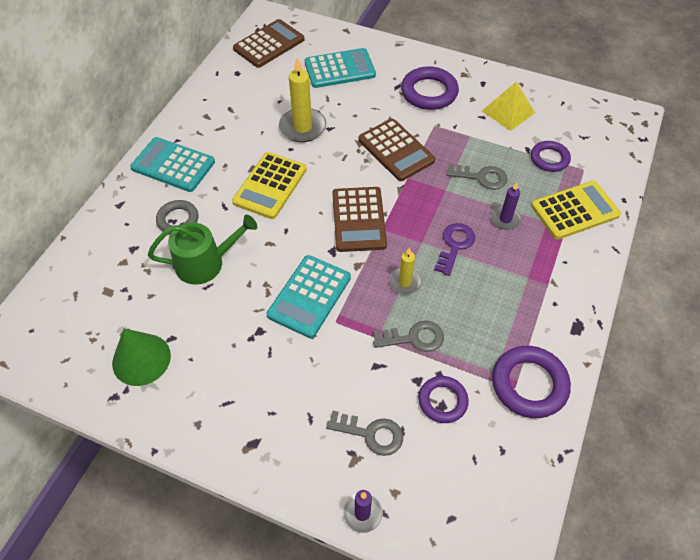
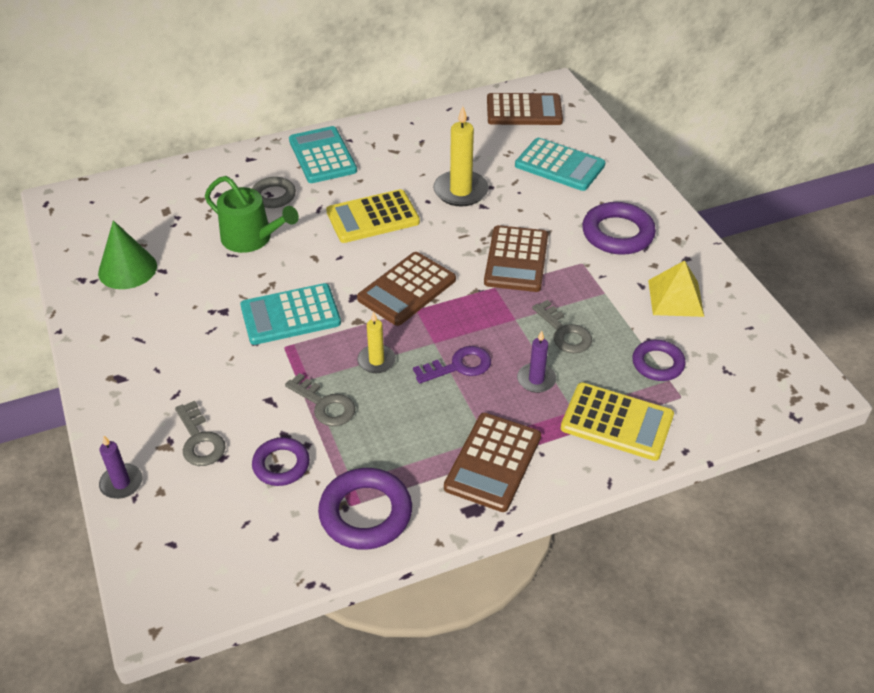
camera: 45 degrees right, 10 degrees down
none -> brown calculator [444,413,541,512]

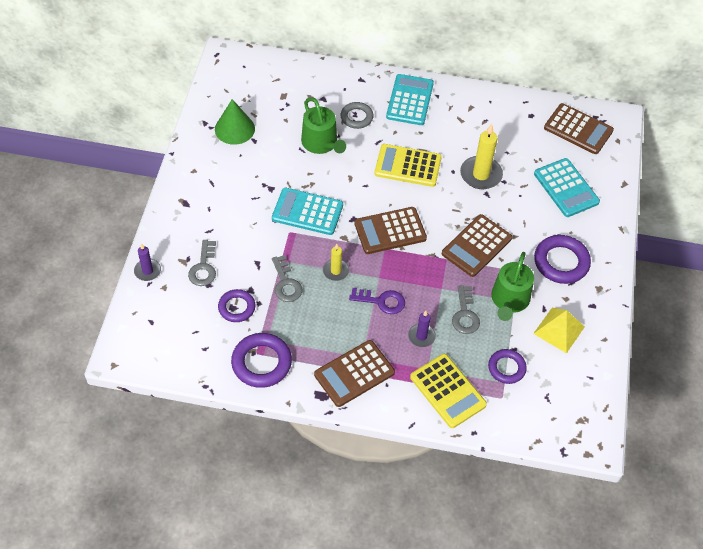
camera: 30 degrees right, 10 degrees up
none -> green watering can [491,252,534,321]

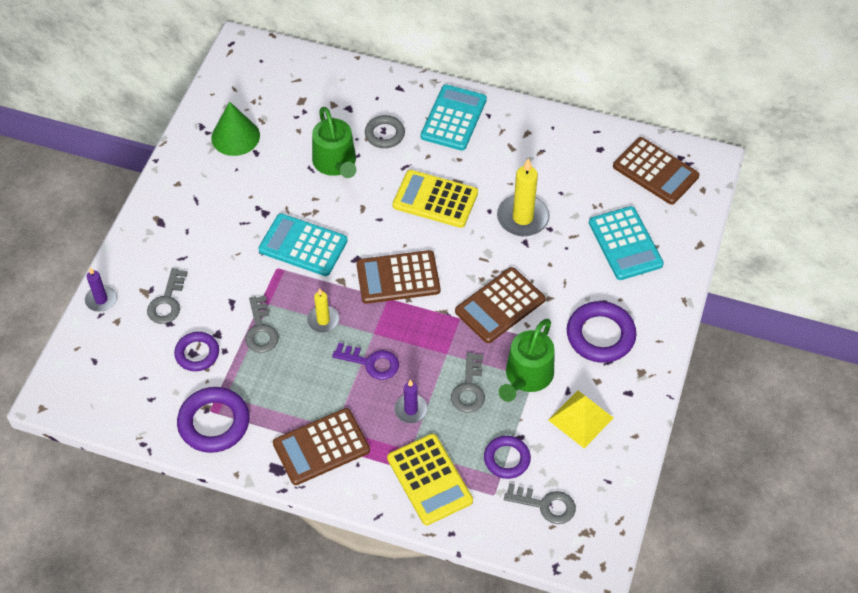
camera: 10 degrees right, 0 degrees up
none -> grey key [504,484,576,524]

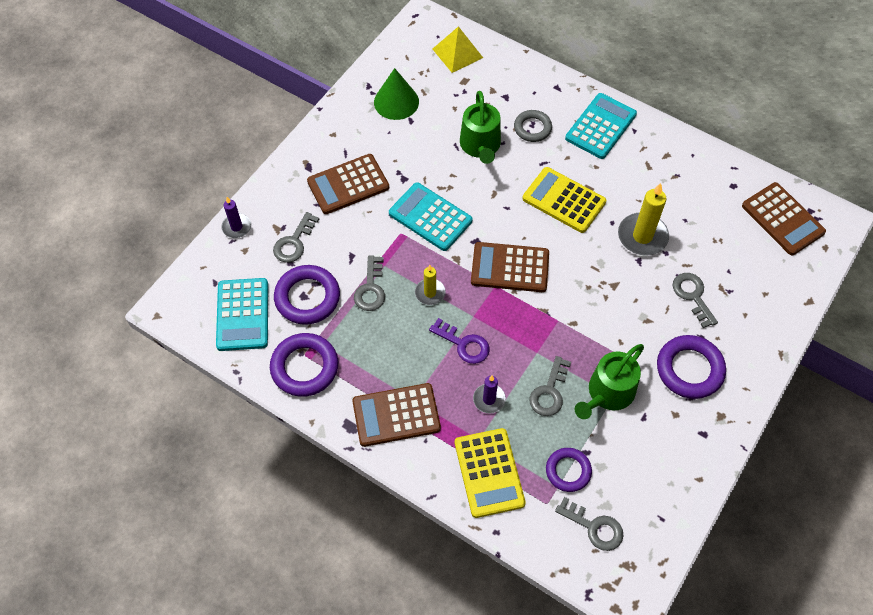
camera: 15 degrees right, 5 degrees up
purple ring [174,332,219,371] -> purple ring [274,265,340,325], size x1.57
brown calculator [455,267,545,343] -> brown calculator moved to [307,154,389,214]
yellow pyramid [548,390,614,448] -> yellow pyramid moved to [433,26,483,73]
turquoise calculator [589,206,664,280] -> turquoise calculator moved to [216,278,268,351]
none -> grey key [673,273,718,328]

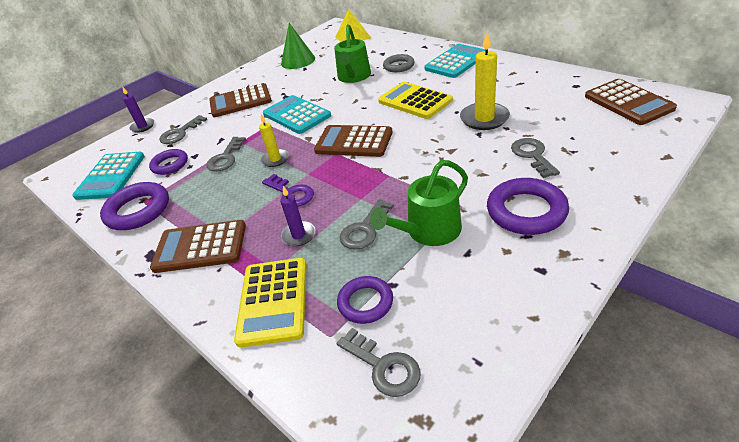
camera: 15 degrees right, 20 degrees down
purple ring [274,265,340,325] -> purple ring [149,149,188,175], size x0.64

